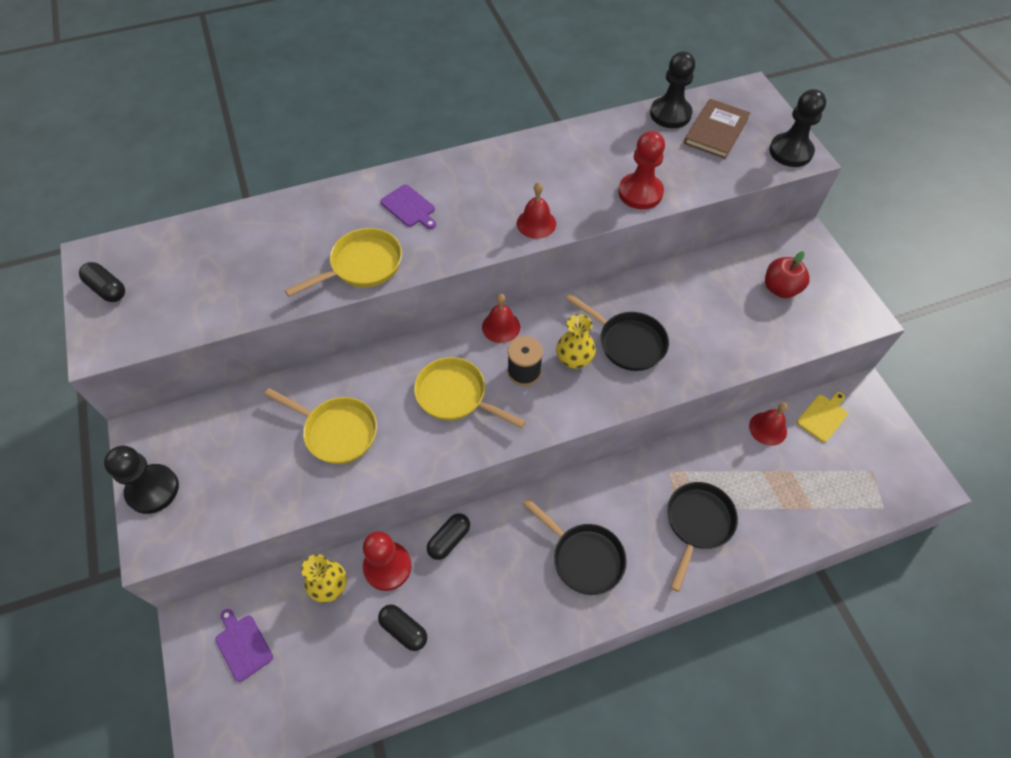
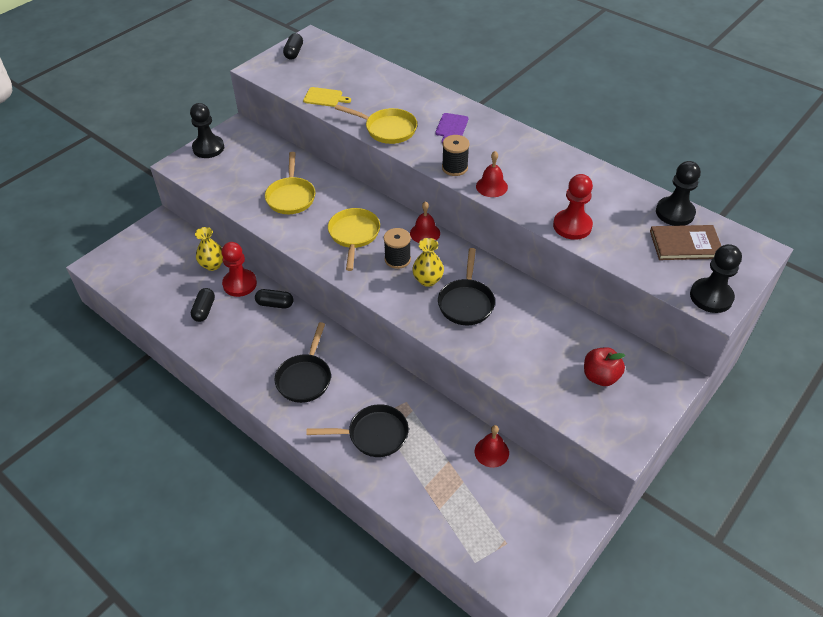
camera: 60 degrees right, 10 degrees down
purple cutting board [216,609,273,682] -> none
yellow cutting board [797,392,848,442] -> yellow cutting board moved to [303,87,351,107]
none -> black spool [442,135,469,176]

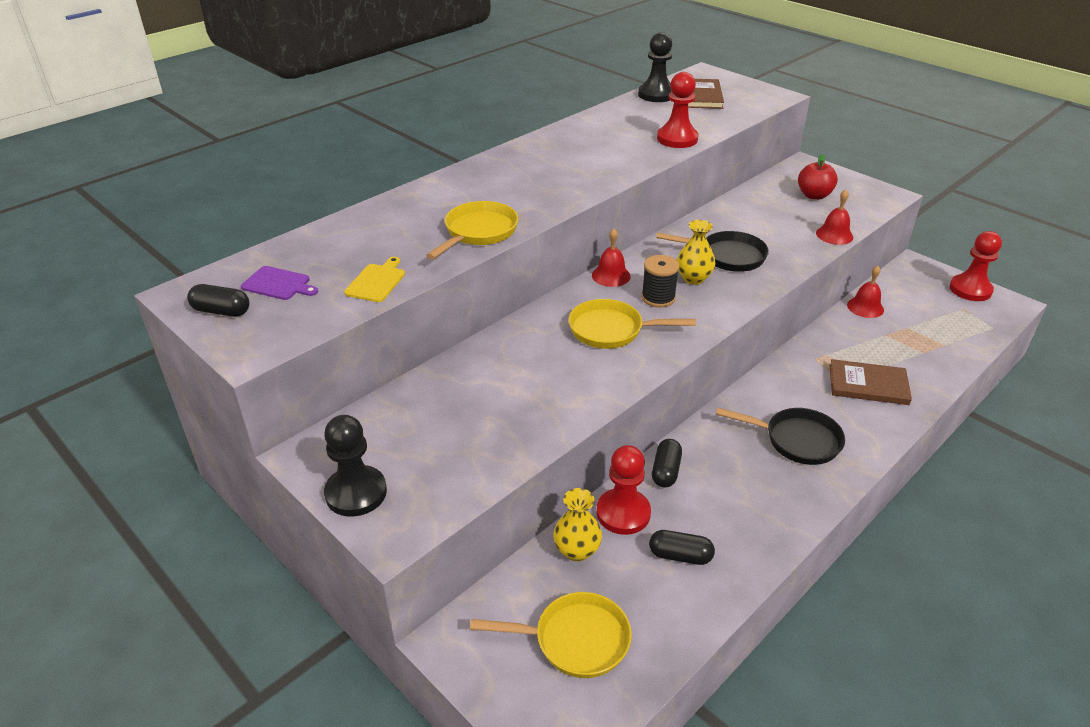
camera: 85 degrees left, 10 degrees down
yellow pan [265,152,315,214] -> yellow pan moved to [470,592,632,678]
black pan [307,404,409,457] -> brown book [829,359,912,405]
purple cutting board [435,113,468,144] -> purple cutting board moved to [241,266,318,300]
black spool [442,135,469,176] -> none
red bell [476,151,508,197] -> red bell moved to [816,190,853,245]
black pawn [690,244,742,313] -> none
none -> red pawn [949,231,1002,301]

